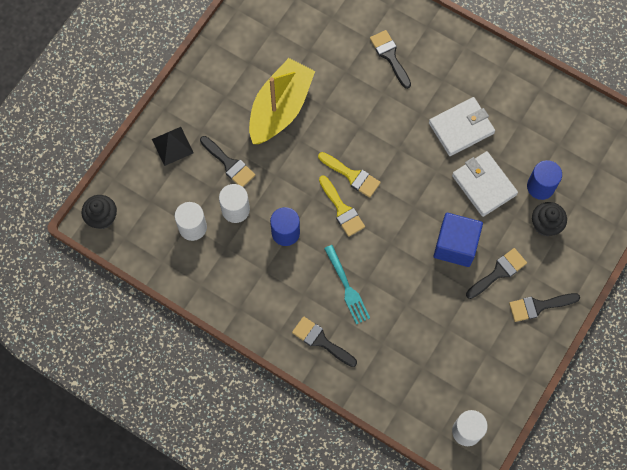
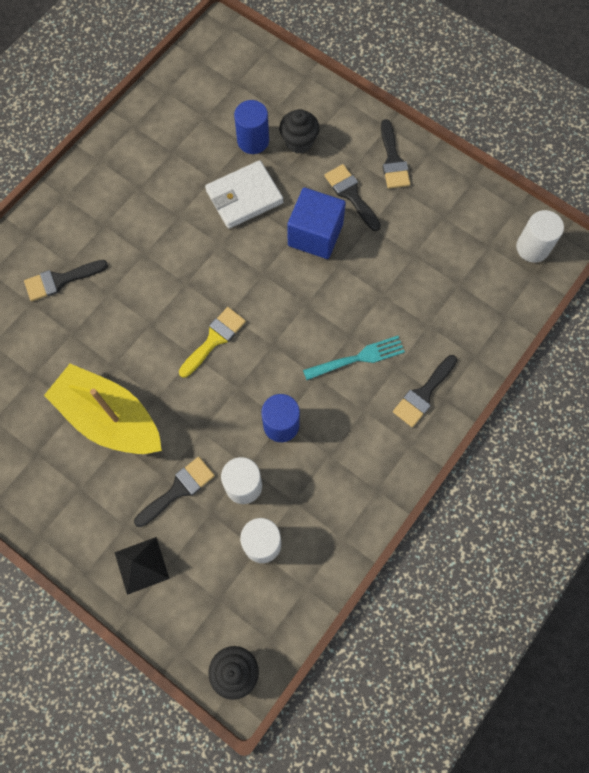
camera: 85 degrees left, 0 degrees up
yellow brush [319,175,365,237] -> none
white wallet [429,97,495,156] -> none

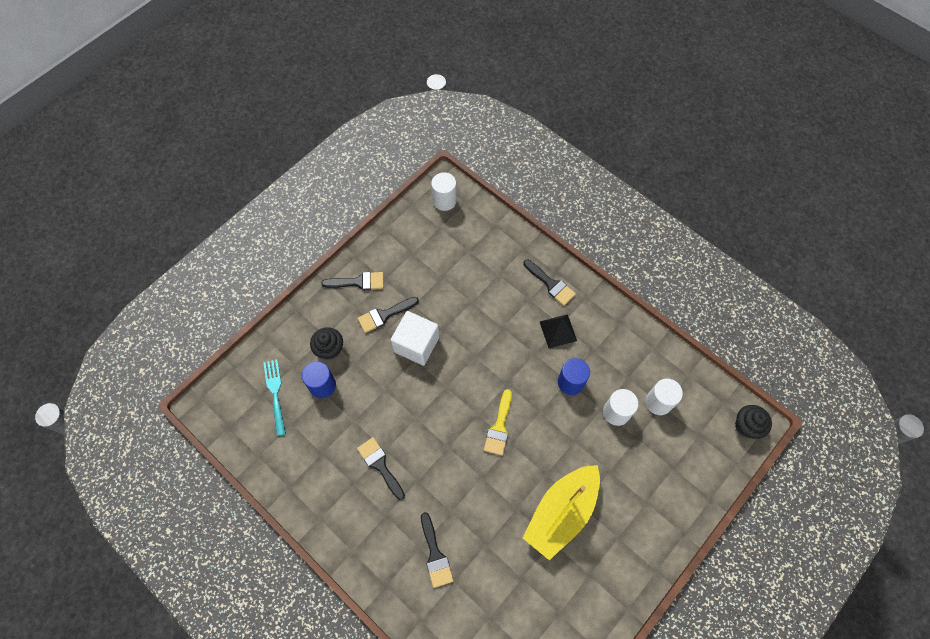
camera: 85 degrees left, 5 degrees down
black pyramid [114,537,170,595] -> black pyramid moved to [540,314,577,348]
black brush [134,457,215,527] -> black brush moved to [357,437,405,500]
yellow brush [179,307,246,378] -> yellow brush turned 120 degrees counterclockwise [484,389,512,455]
white wallet [205,160,283,229] -> none
blue cube [287,187,346,259] -> white cube [391,311,439,366]
turquoise fork [303,336,405,380] -> turquoise fork moved to [263,359,286,436]

